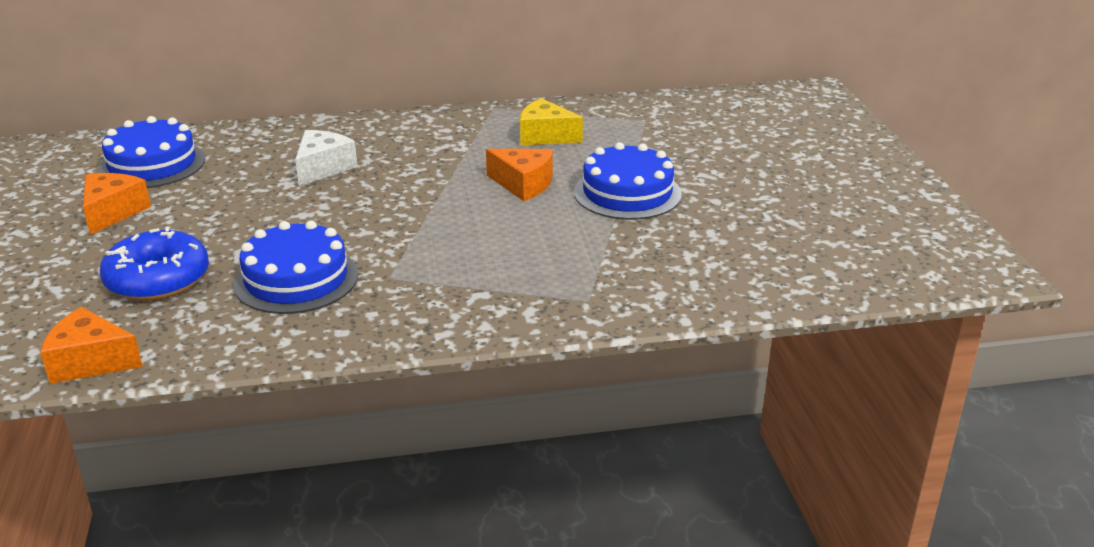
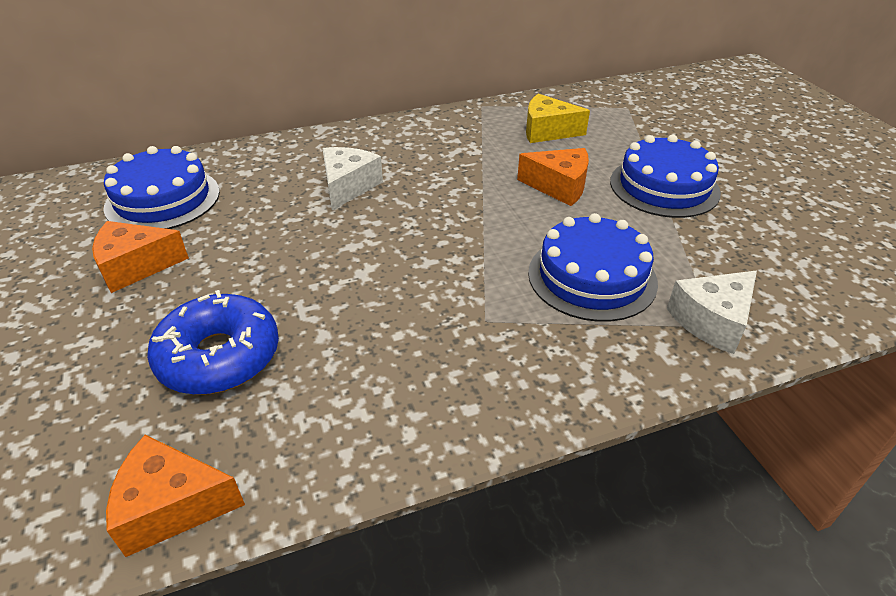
camera: 10 degrees left, 10 degrees up
orange cheese [83,173,151,235] -> orange cheese turned 105 degrees counterclockwise [92,221,189,293]
blue cake [233,220,358,314] -> blue cake moved to [528,213,658,322]
none -> white cheese [667,271,757,354]

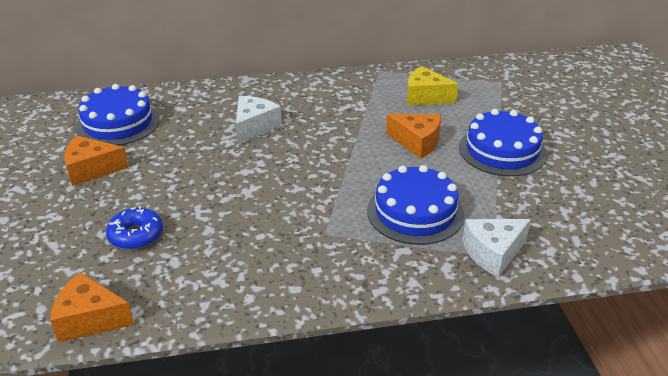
camera: 10 degrees right, 5 degrees down
blue donut [147,290,279,395] -> blue donut [106,206,163,250], size x0.65

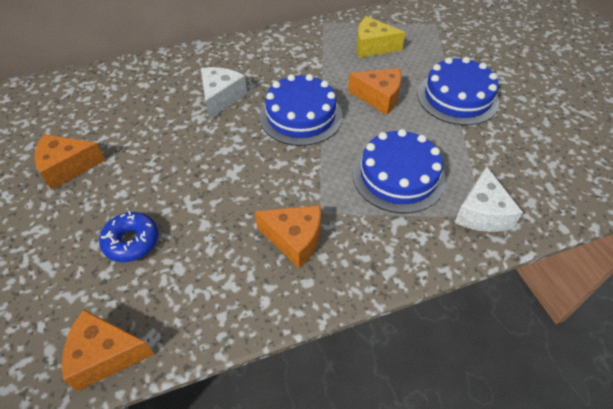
camera: 10 degrees left, 15 degrees up
blue cake [75,84,160,146] -> blue cake moved to [260,74,342,146]
white cheese [462,219,531,278] -> white cheese turned 45 degrees counterclockwise [454,166,523,232]
none -> orange cheese [255,205,321,269]

